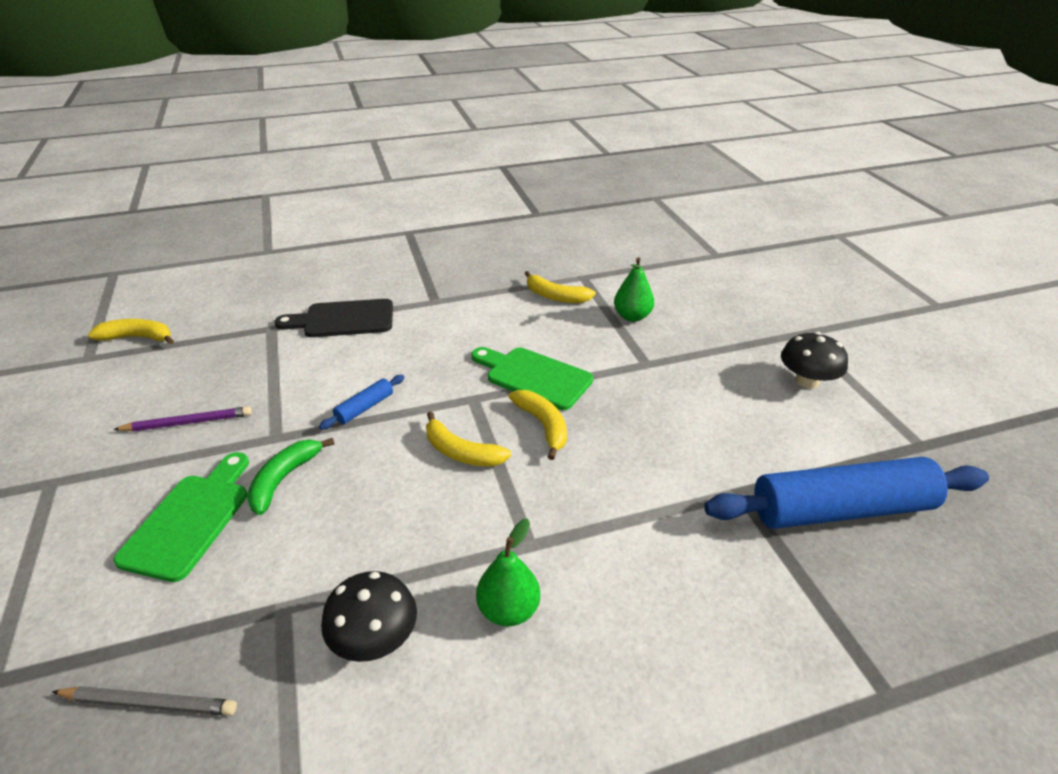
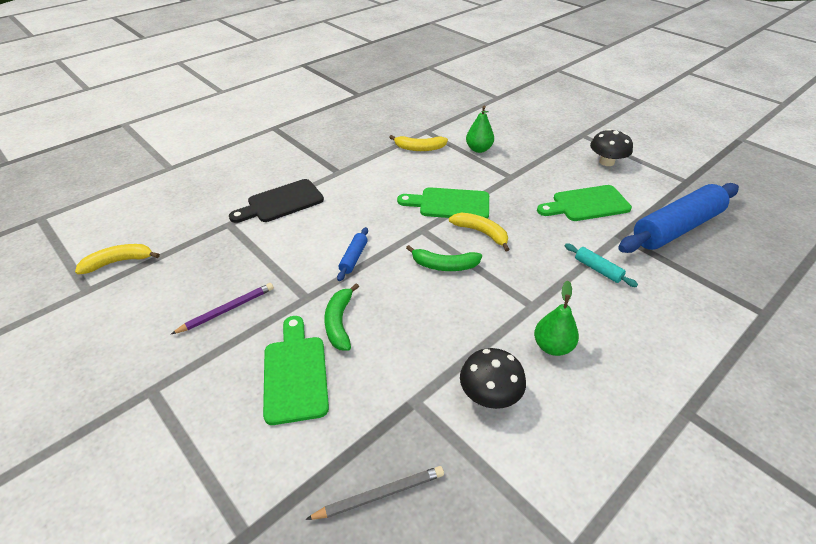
camera: 25 degrees left, 5 degrees up
yellow banana [426,411,511,467] -> green banana [406,245,482,271]
none -> green cutting board [537,185,632,221]
none -> turquoise rolling pin [565,243,638,287]

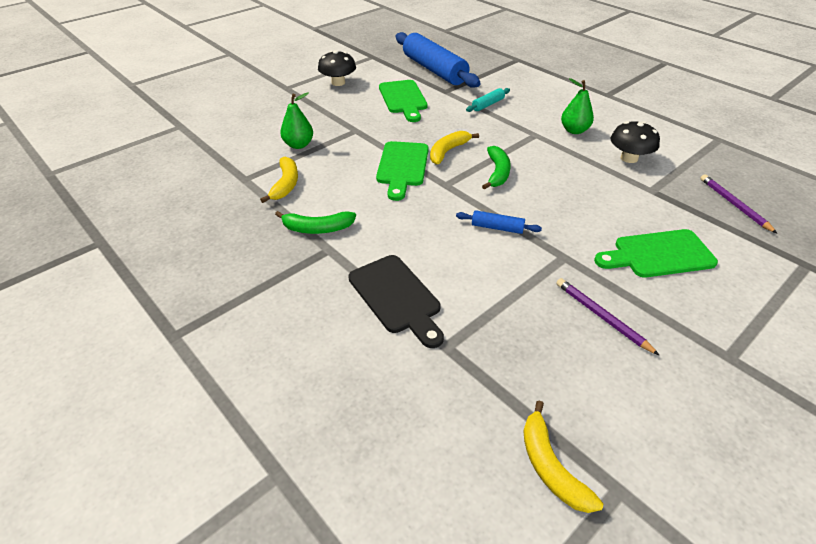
camera: 90 degrees left, 0 degrees up
grey pencil [305,466,444,520] -> purple pencil [700,174,778,234]
green banana [324,283,359,351] -> green banana moved to [275,211,356,234]

